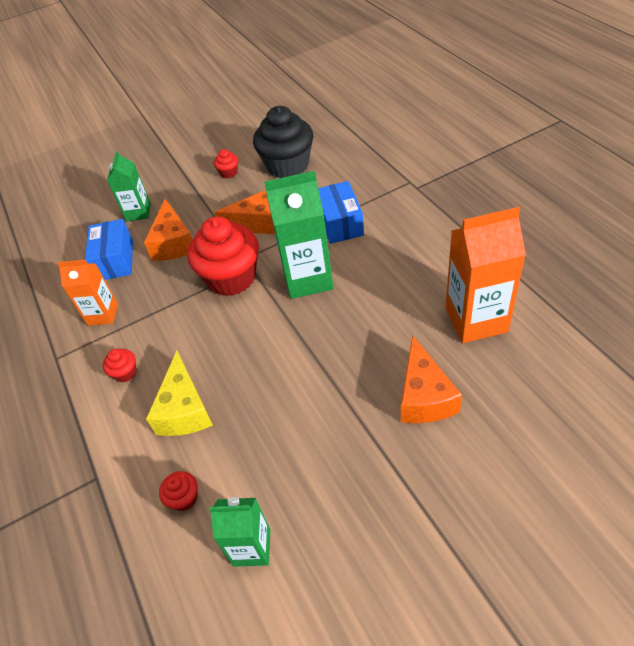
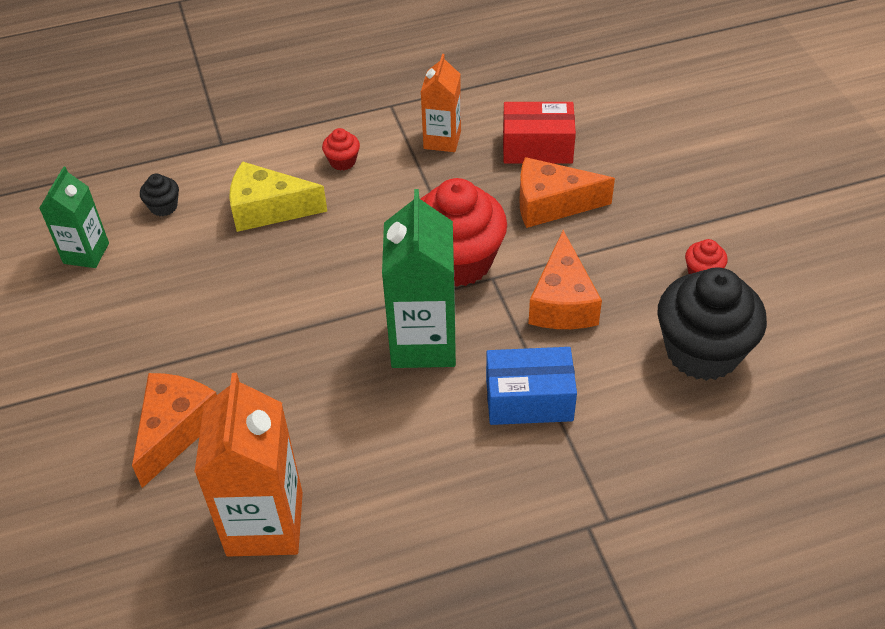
camera: 95 degrees right, 0 degrees up
blue box [85,219,133,280] -> red box [503,102,576,163]
green carton [107,151,151,221] -> none
red cupcake [159,471,198,511] -> black cupcake [140,174,179,216]
orange cheese [401,335,462,423] -> orange cheese turned 105 degrees clockwise [132,373,217,488]

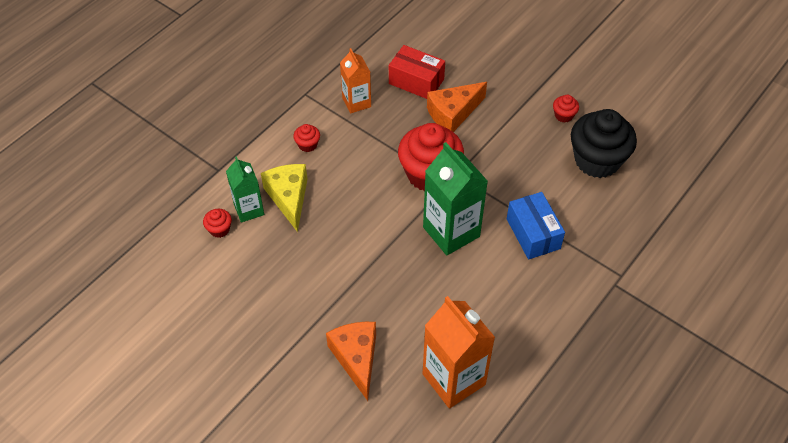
camera: 35 degrees left, 5 degrees up
green carton [39,166,109,268] -> green carton moved to [226,156,264,222]
black cupcake [140,174,179,216] -> red cupcake [203,209,232,238]
yellow cheese [229,161,327,232] -> yellow cheese turned 105 degrees clockwise [261,164,307,232]
blue box [486,347,577,425] -> blue box turned 75 degrees counterclockwise [507,192,565,259]
red box [503,102,576,163] -> red box turned 60 degrees clockwise [389,45,445,99]
orange cheese [528,230,602,329] -> none

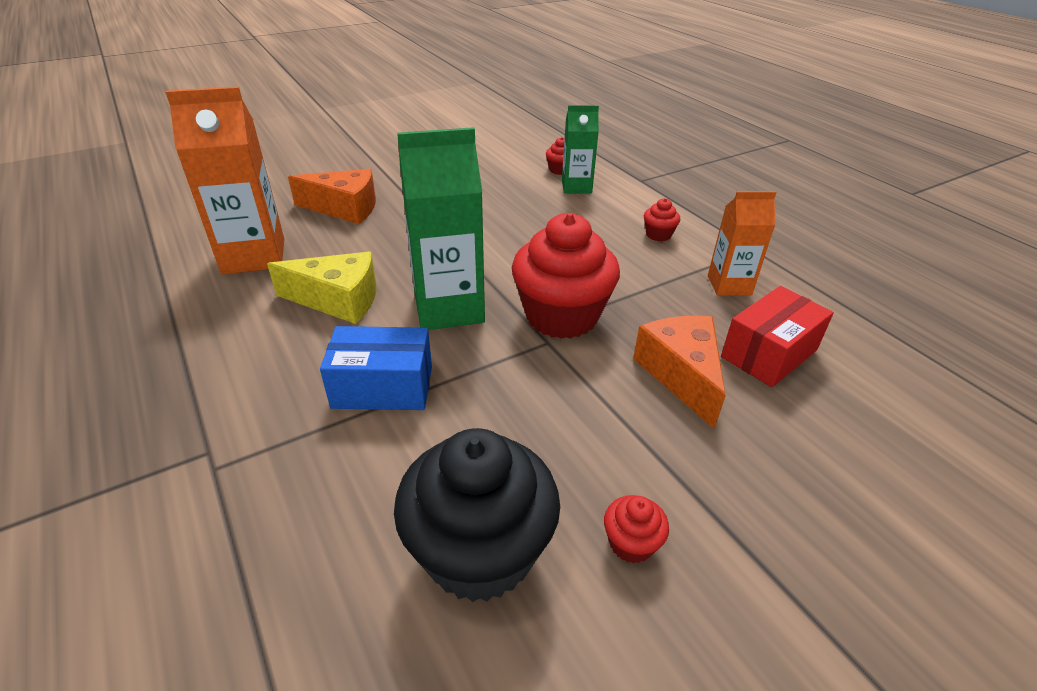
camera: 110 degrees right, 15 degrees down
yellow cheese [261,164,307,232] -> yellow cheese moved to [267,252,376,324]

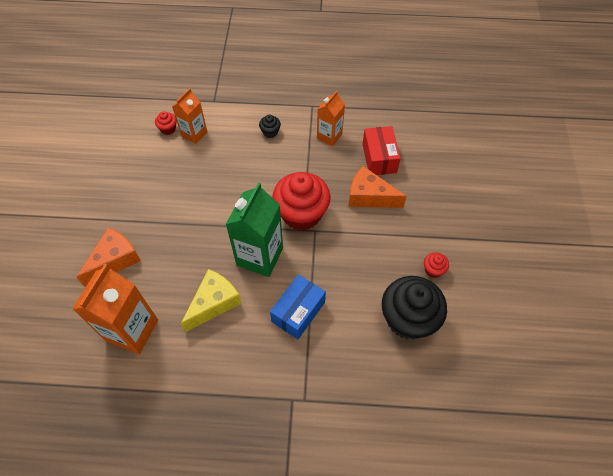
camera: 55 degrees left, 20 degrees up
green carton [562,105,599,193] -> orange carton [172,88,207,144]
red cupcake [644,198,680,241] -> black cupcake [259,115,281,138]

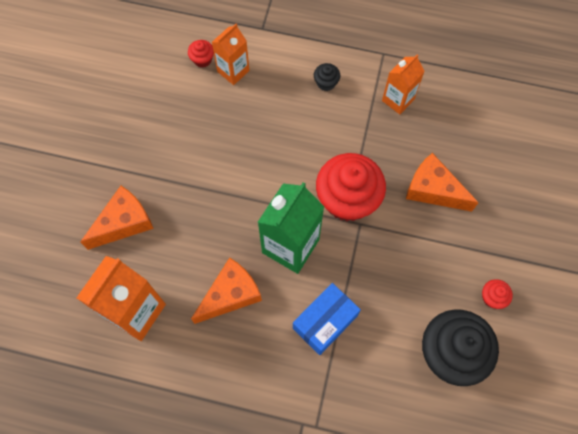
camera: 10 degrees right, 10 degrees up
yellow cheese [181,269,242,332] -> orange cheese [191,258,262,324]
red box [362,126,401,175] -> none

